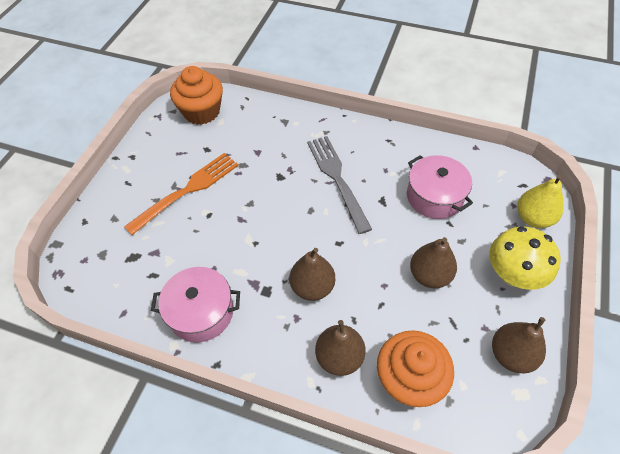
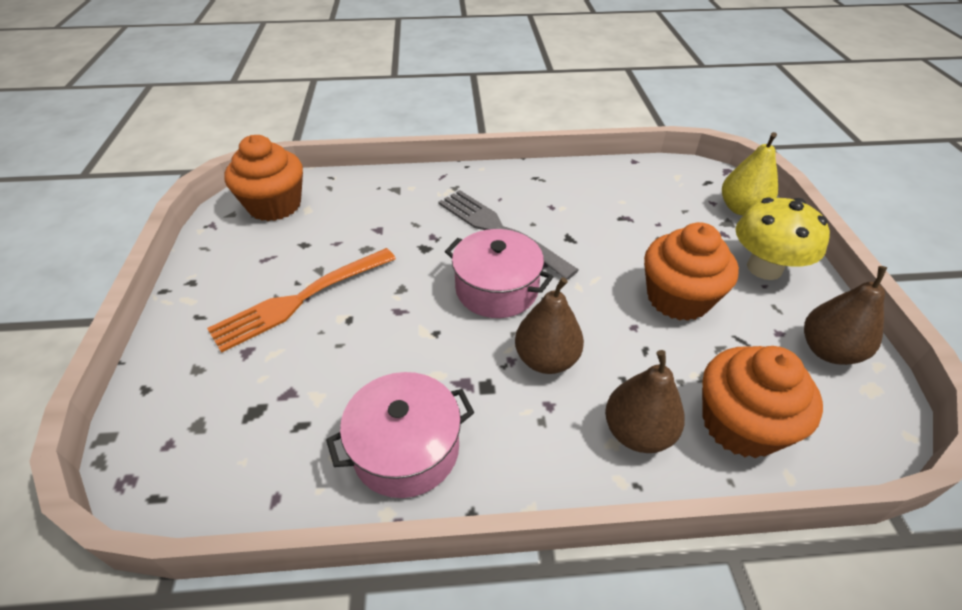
camera: 25 degrees left, 10 degrees down
orange fork [124,153,239,235] -> orange fork turned 150 degrees counterclockwise [207,248,396,353]
pink pot [407,155,473,219] -> pink pot moved to [445,229,553,318]
brown pear [410,237,457,288] -> orange cupcake [644,222,739,321]

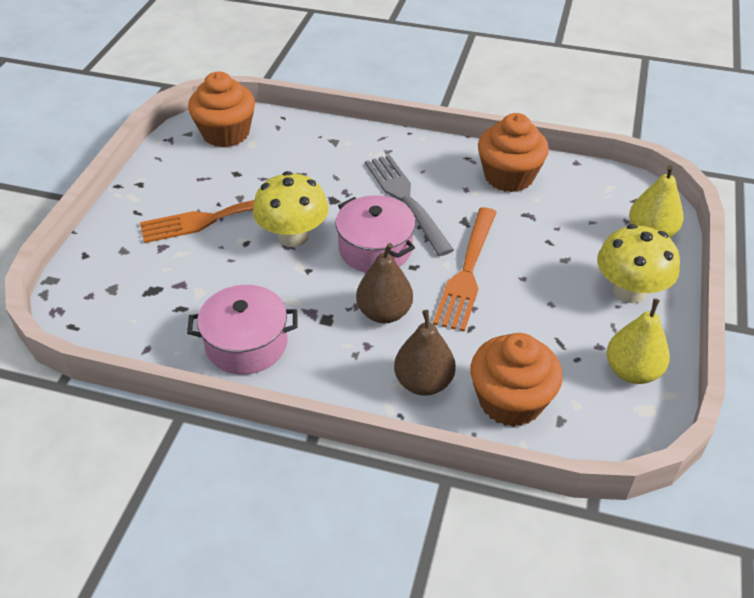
camera: 20 degrees right, 0 degrees up
orange cupcake [644,222,739,321] -> orange cupcake moved to [478,113,549,192]
brown pear [804,266,887,365] -> yellow pear [607,298,670,384]
none -> yellow mushroom [253,171,328,247]
none -> orange fork [433,207,497,332]

